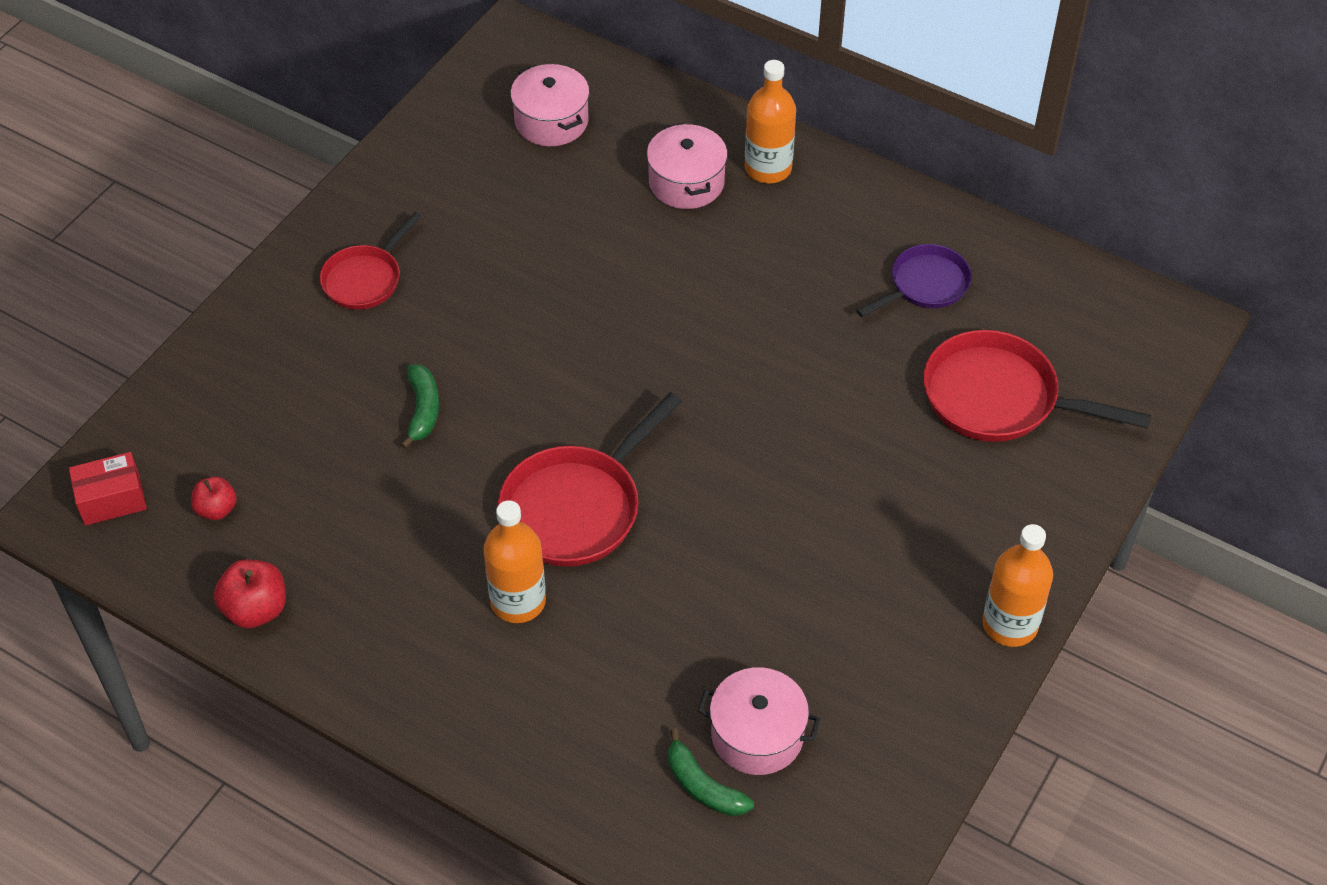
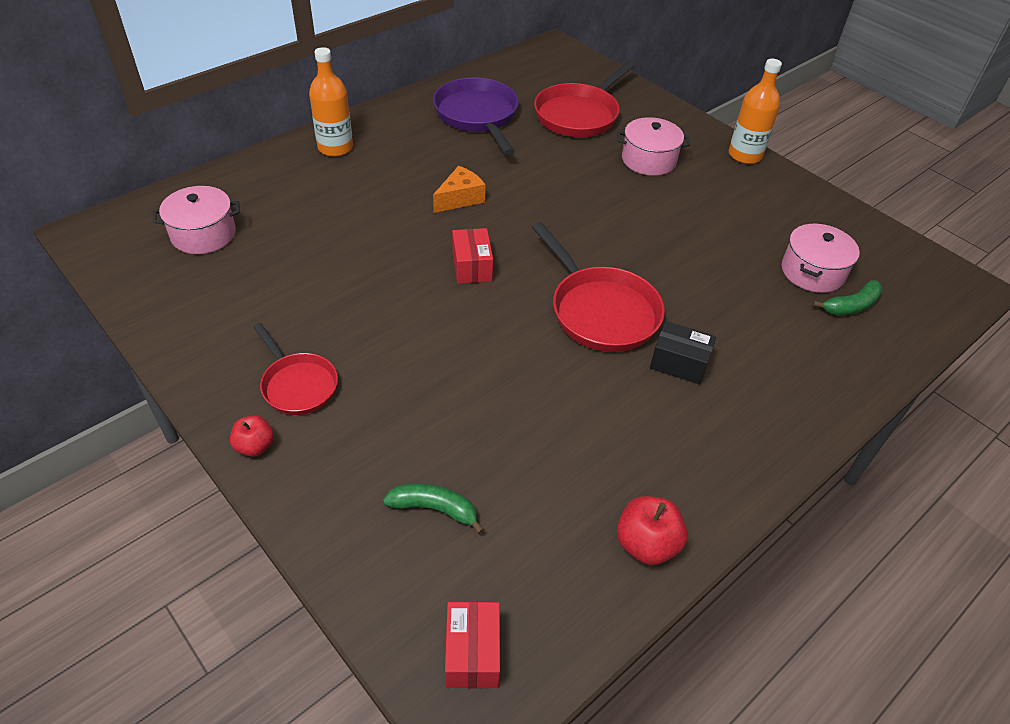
camera: 75 degrees left, 5 degrees down
red apple [191,477,237,520] -> red apple moved to [230,416,274,457]
green banana [400,364,439,449] -> green banana moved to [383,483,484,534]
orange bottle [483,500,546,623] -> black box [650,321,716,385]
pink pot [647,123,727,209] -> pink pot moved to [617,117,690,176]
purple pan [857,244,972,317] -> purple pan [433,78,519,155], size x1.61
none -> orange cheese [433,166,485,213]
none -> red box [452,228,493,284]

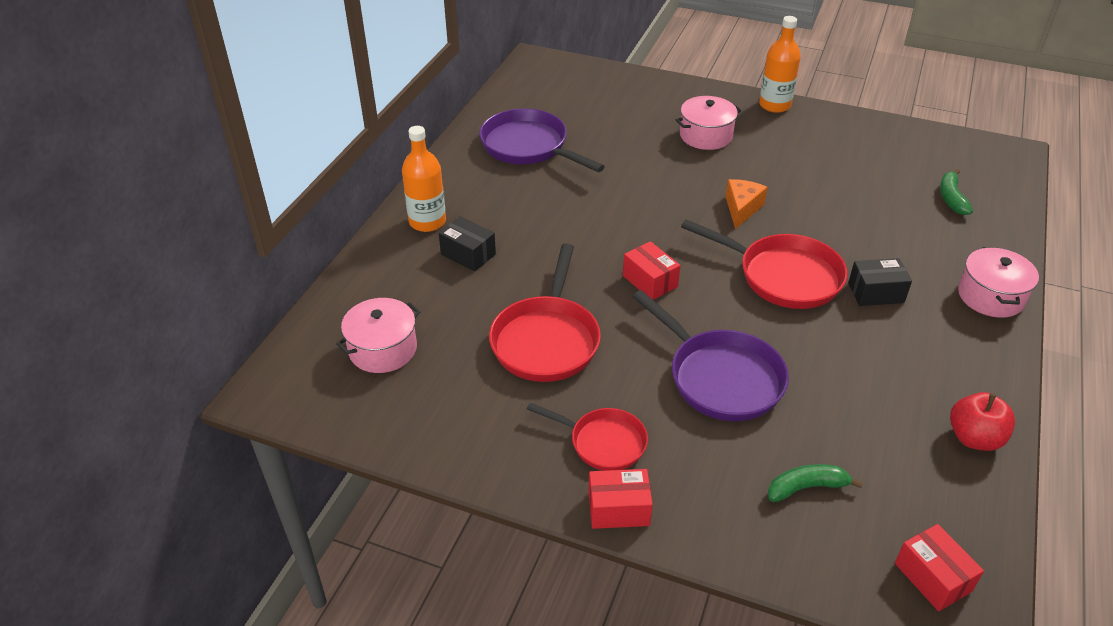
camera: 25 degrees left, 5 degrees down
red apple [230,416,274,457] -> red box [588,469,653,529]
orange cheese [433,166,485,213] -> orange cheese moved to [726,179,768,229]
red pan [534,60,636,137] -> red pan moved to [489,244,601,382]
pink pot [782,224,859,293] -> pink pot moved to [958,247,1039,318]
green banana [813,280,882,315] -> green banana turned 150 degrees clockwise [940,169,973,215]
none -> black box [439,216,496,272]
none -> purple pan [632,290,789,421]

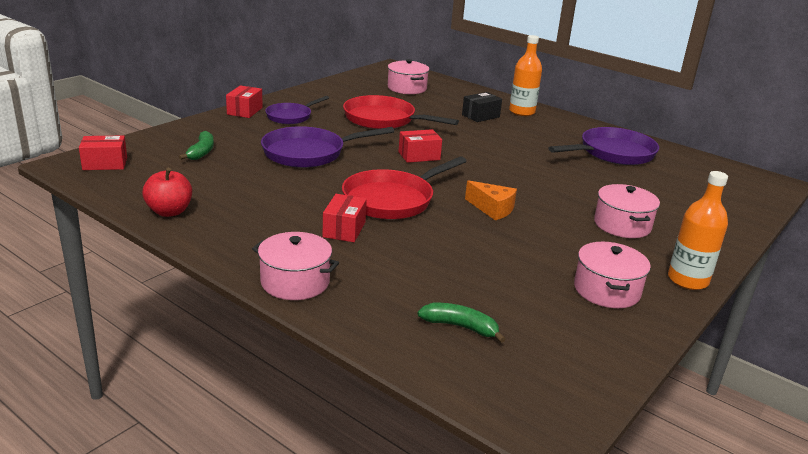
camera: 105 degrees right, 15 degrees down
red pan [527,403,648,471] -> purple pan [265,96,329,124]
black box [848,258,912,306] -> red box [322,194,367,242]
none -> pink pot [574,242,651,308]

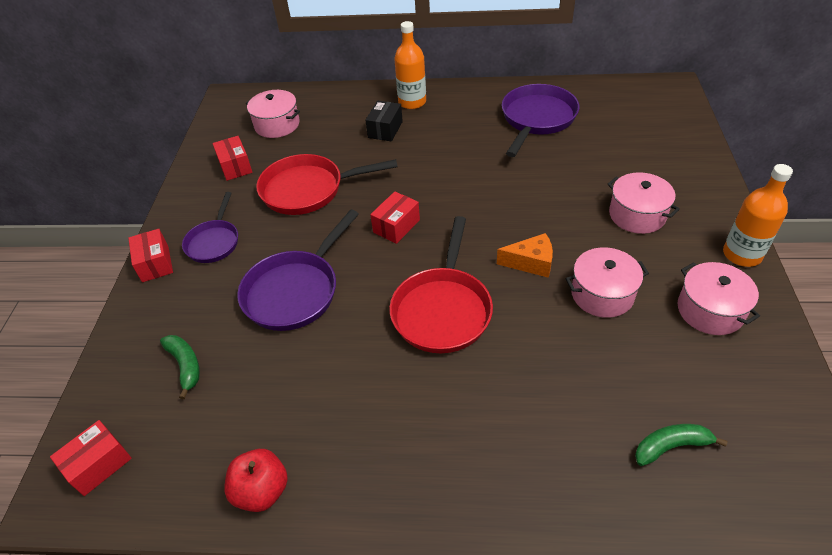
camera: 30 degrees left, 20 degrees up
pink pot [252,232,339,300] -> pink pot moved to [566,247,649,318]
red box [322,194,367,242] -> red box moved to [213,136,252,181]

